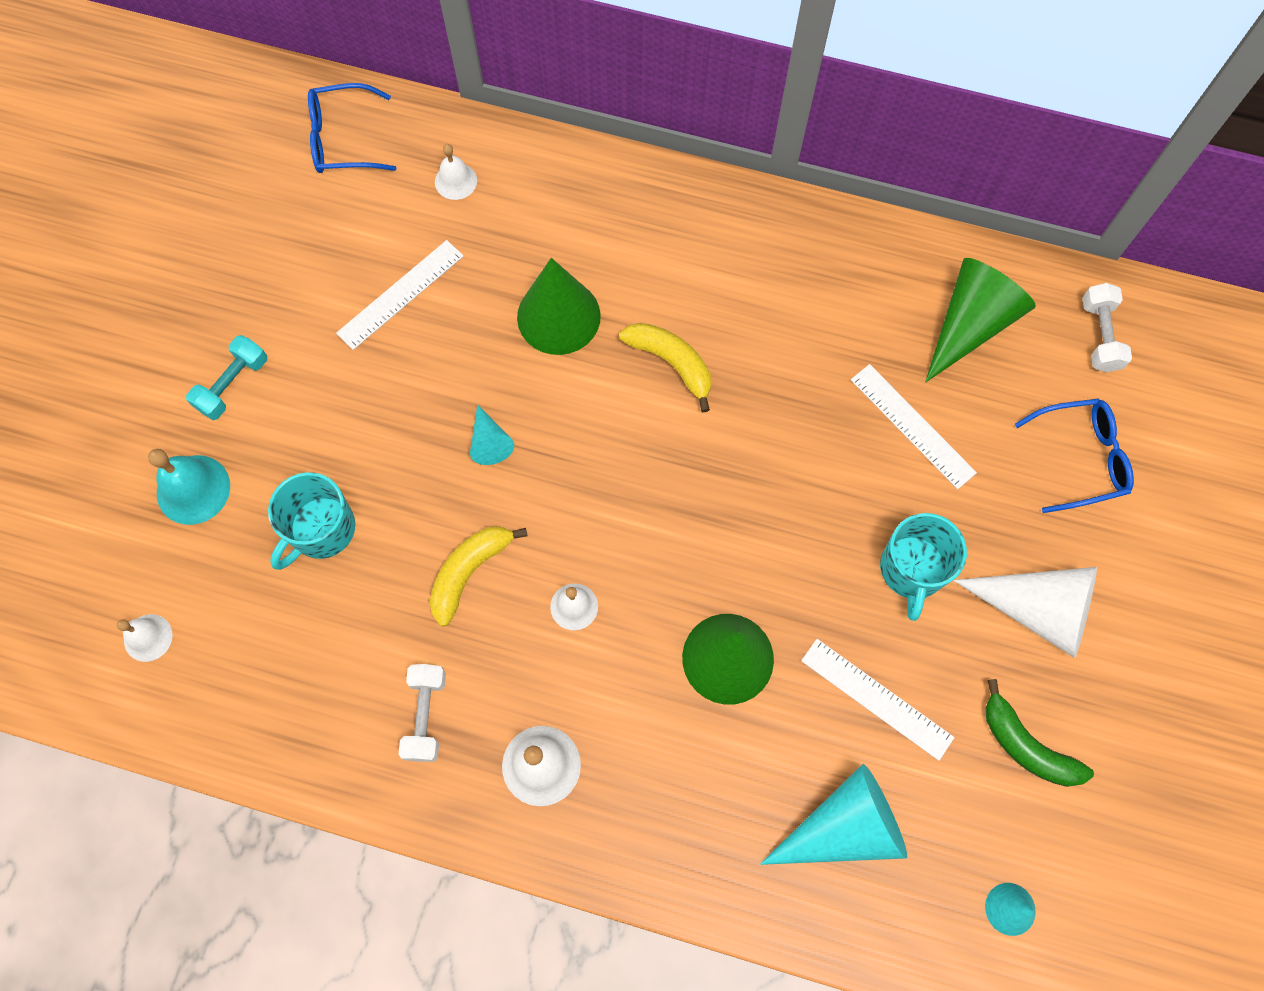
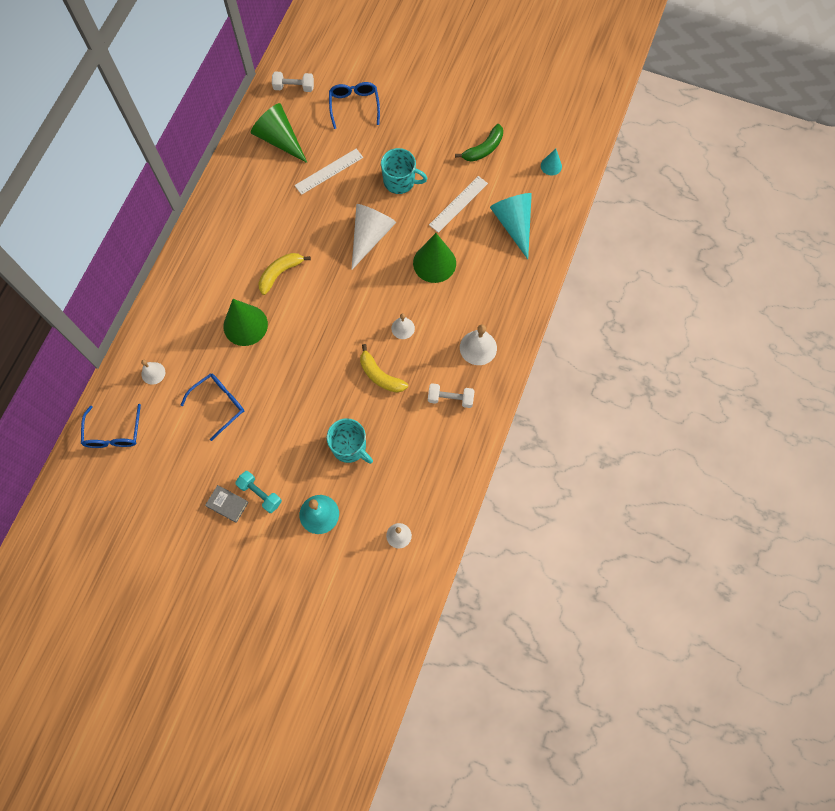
camera: 85 degrees left, 0 degrees up
white ruler [336,240,464,350] -> blue glasses [181,373,244,441]
turquoise cone [470,404,514,465] -> none
white cone [954,567,1097,658] -> white cone moved to [351,204,396,270]
none -> grey book [205,485,249,523]

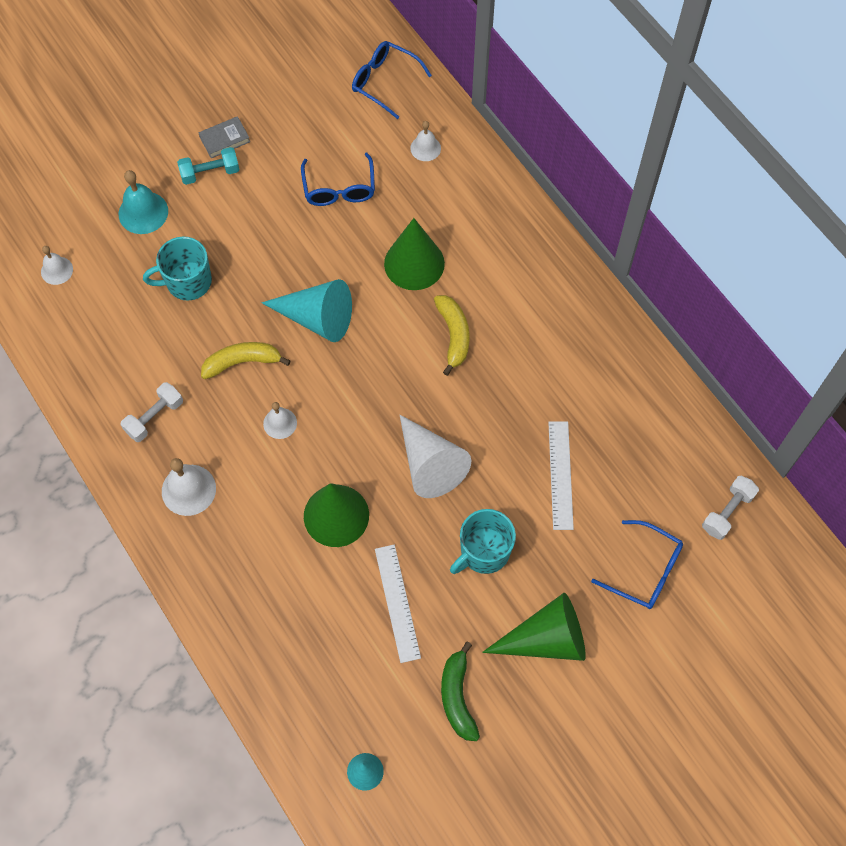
camera: 125 degrees right, 5 degrees down
green cone [251,103,307,163] -> green cone moved to [482,593,586,661]
turquoise cone [490,193,532,259] -> turquoise cone moved to [261,279,352,342]

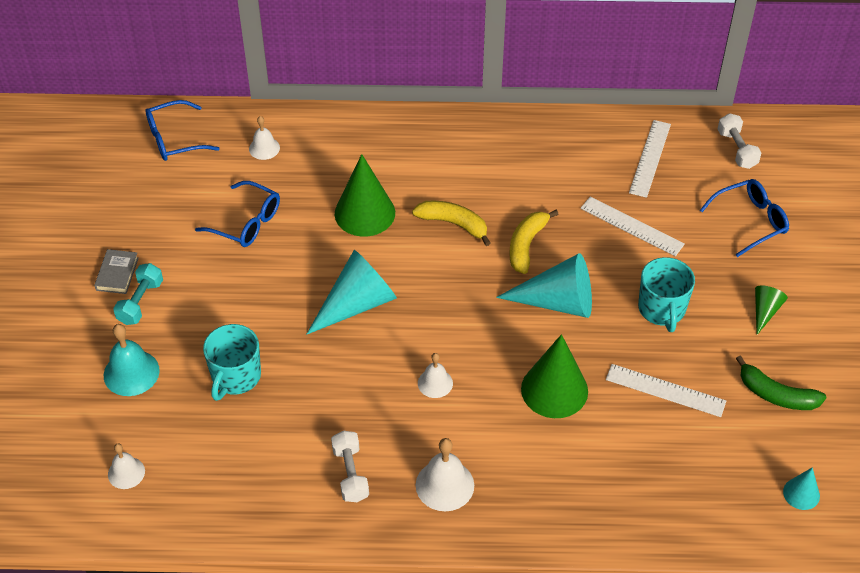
camera: 55 degrees left, 15 degrees down
yellow banana [201,342,290,379] -> yellow banana moved to [510,210,559,274]
white cone [400,415,471,498] -> turquoise cone [496,253,592,318]
green cone [482,593,586,661] -> green cone [755,285,788,335], size x0.51
none -> white ruler [629,120,671,198]

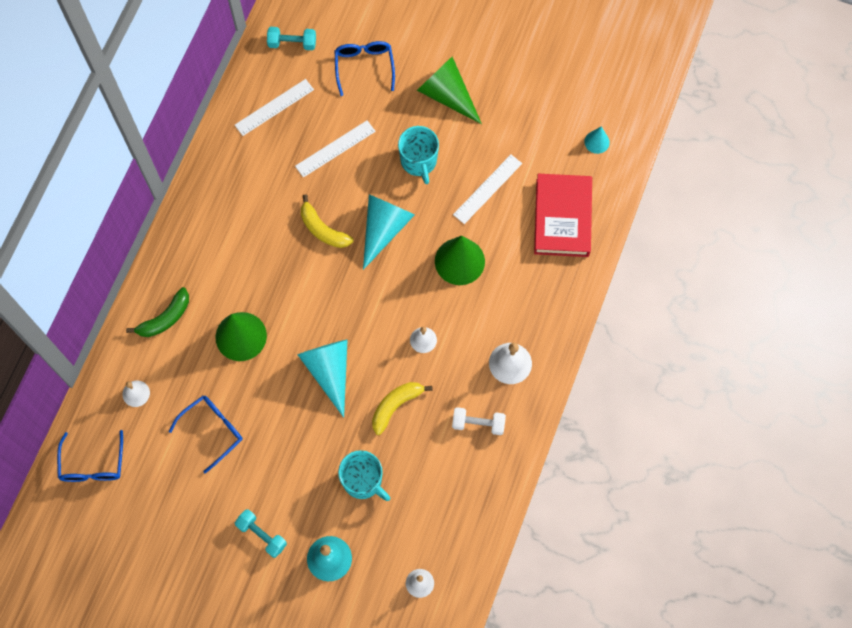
camera: 70 degrees left, 20 degrees up
grey book [94,249,139,294] -> none
yellow banana [412,201,490,246] -> yellow banana moved to [372,382,433,435]
white ruler [629,120,671,198] -> white ruler turned 75 degrees counterclockwise [235,79,314,136]
turquoise mug [638,257,695,332] -> turquoise mug turned 60 degrees clockwise [398,126,439,184]
white dumbbell [717,113,761,169] -> turquoise dumbbell [267,27,316,50]
green banana [736,355,826,410] -> green banana moved to [126,287,189,337]
green cone [755,285,788,335] -> green cone [417,57,482,124], size x1.94
none -> red book [534,174,592,257]

